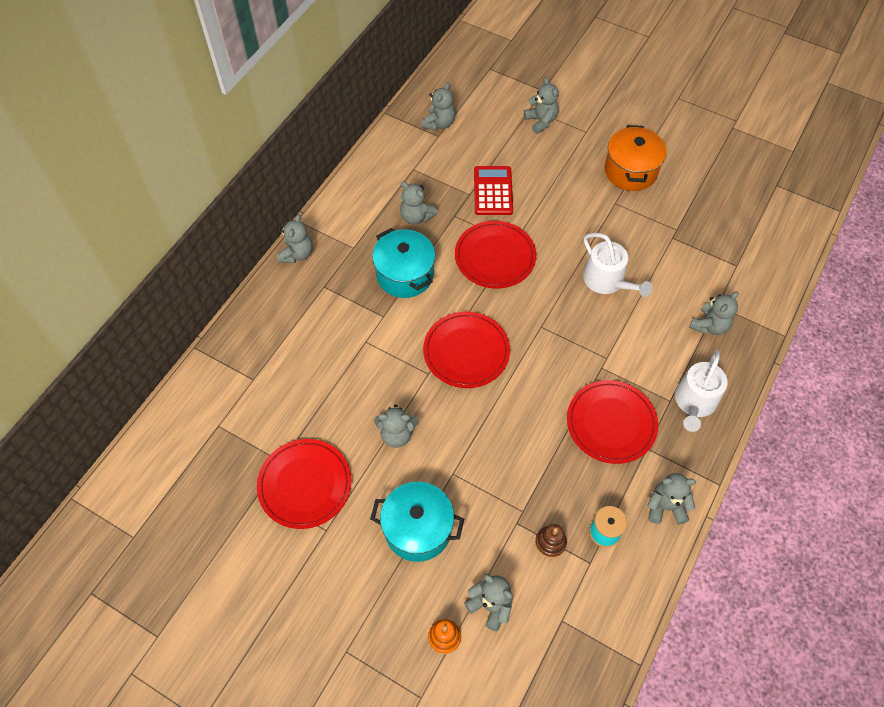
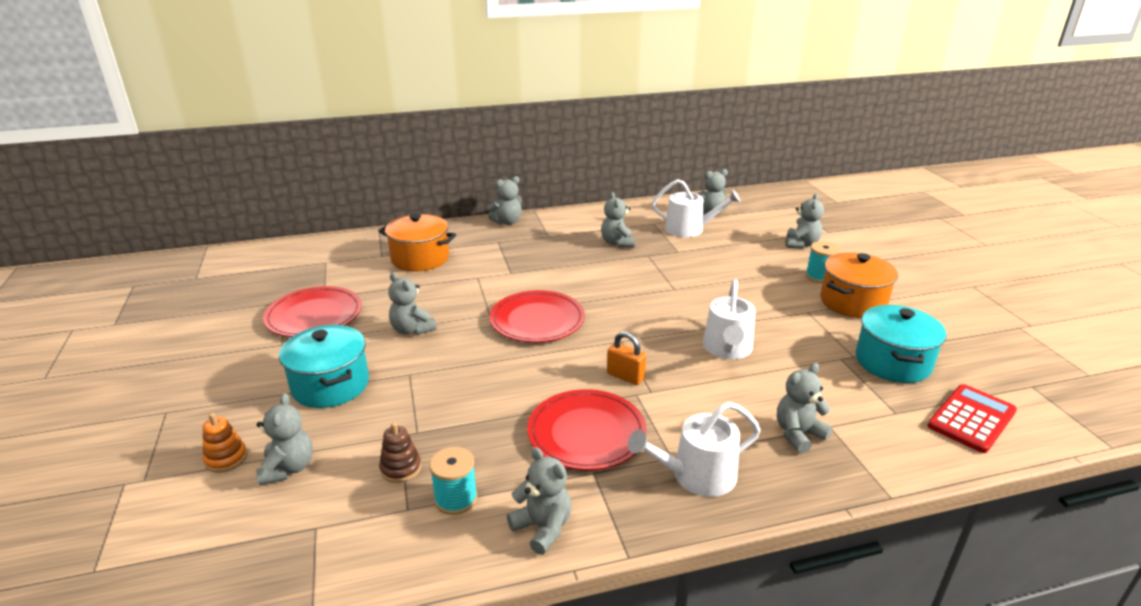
camera: 45 degrees right, 30 degrees down
turquoise pot [372,228,435,298] -> turquoise pot moved to [856,305,946,383]
red plate [455,221,536,289] -> none
red calculator [474,166,513,215] -> red calculator moved to [927,384,1017,453]
grey teddy bear [689,291,738,335] -> grey teddy bear turned 150 degrees clockwise [777,363,832,454]
none -> orange pot [379,213,456,272]
none -> orange padlock [607,331,646,385]
none -> white watering can [652,179,741,237]
none -> turquoise spool [805,241,841,283]

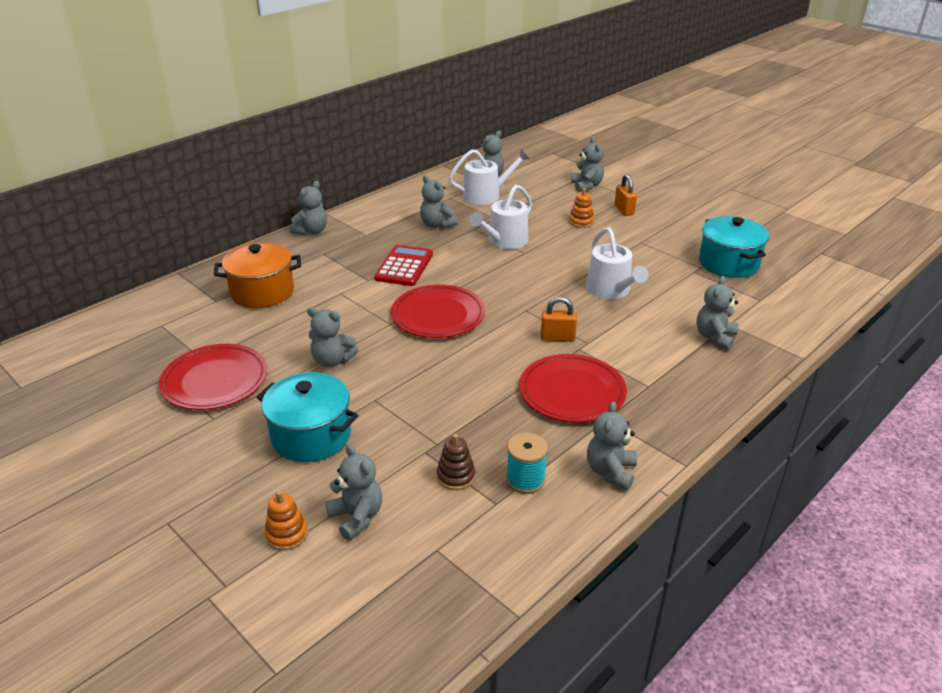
camera: 30 degrees left, 5 degrees up
grey teddy bear [507,447,571,555] -> grey teddy bear turned 90 degrees counterclockwise [587,401,637,490]
white watering can [628,402,761,497] -> white watering can moved to [469,185,532,249]
turquoise spool [805,241,841,283] -> orange padlock [614,174,637,216]
orange pot [820,252,898,318] -> none
red calculator [927,384,1017,453] -> red calculator moved to [374,245,433,286]
none -> orange stacking toy [569,188,594,228]

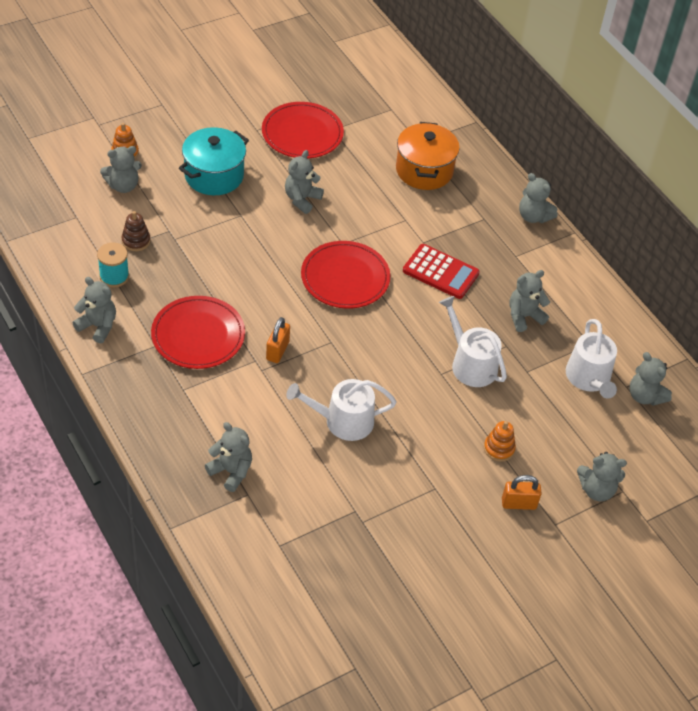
camera: 100 degrees right, 15 degrees up
turquoise pot [699,216,769,278] -> none

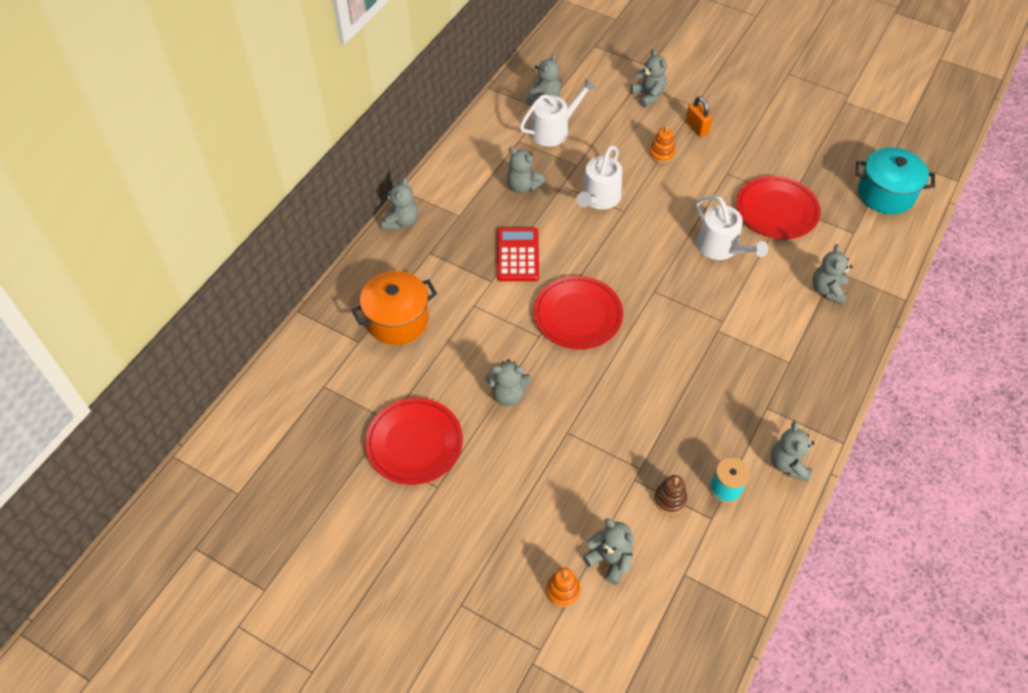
camera: 115 degrees left, 5 degrees up
red plate [151,296,245,369] -> red plate moved to [736,176,821,239]
turquoise pot [179,127,249,195] -> turquoise pot moved to [856,147,935,214]
orange padlock [266,317,290,363] -> none

